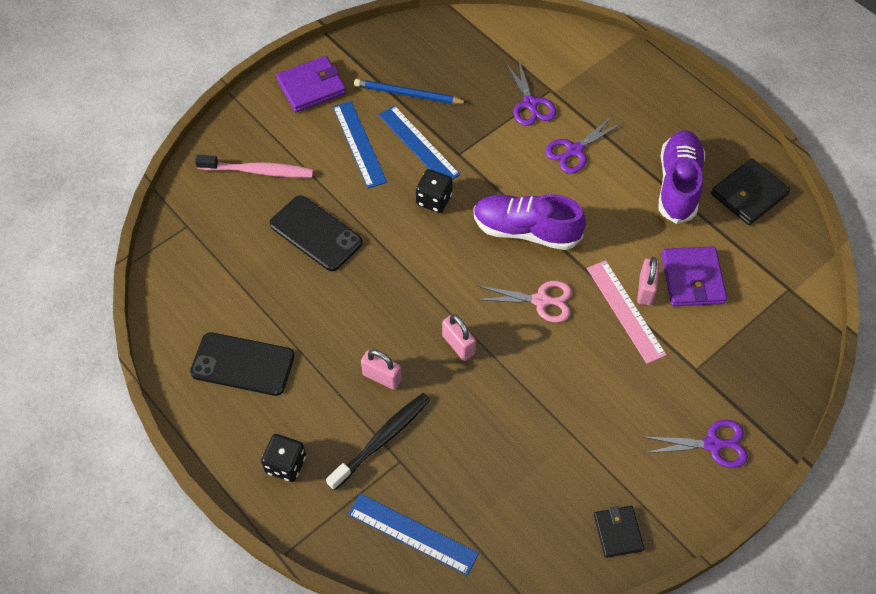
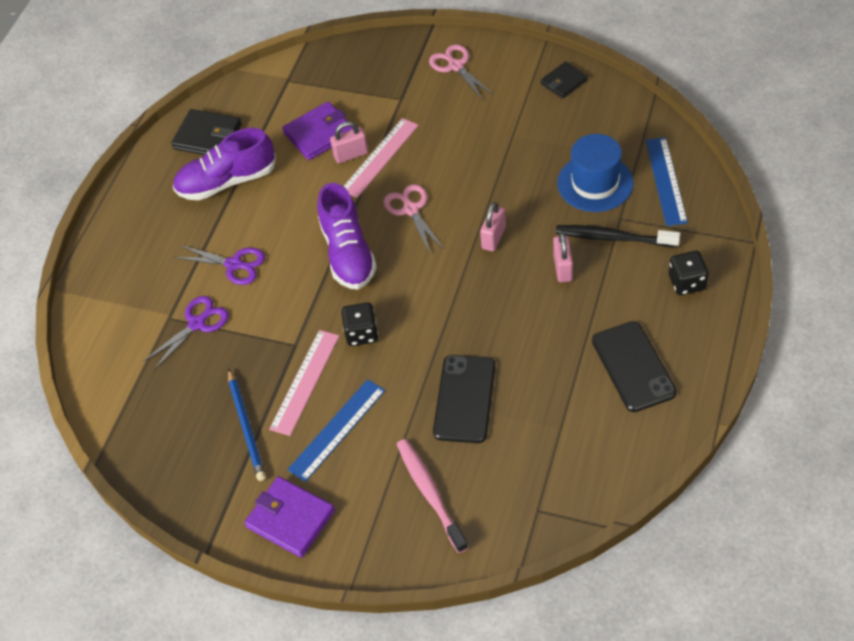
camera: 115 degrees left, 5 degrees down
blue ruler [379,105,460,180] -> pink ruler [269,330,339,436]
purple scissors [644,420,748,468] -> pink scissors [429,44,494,101]
none -> blue hat [557,134,634,212]

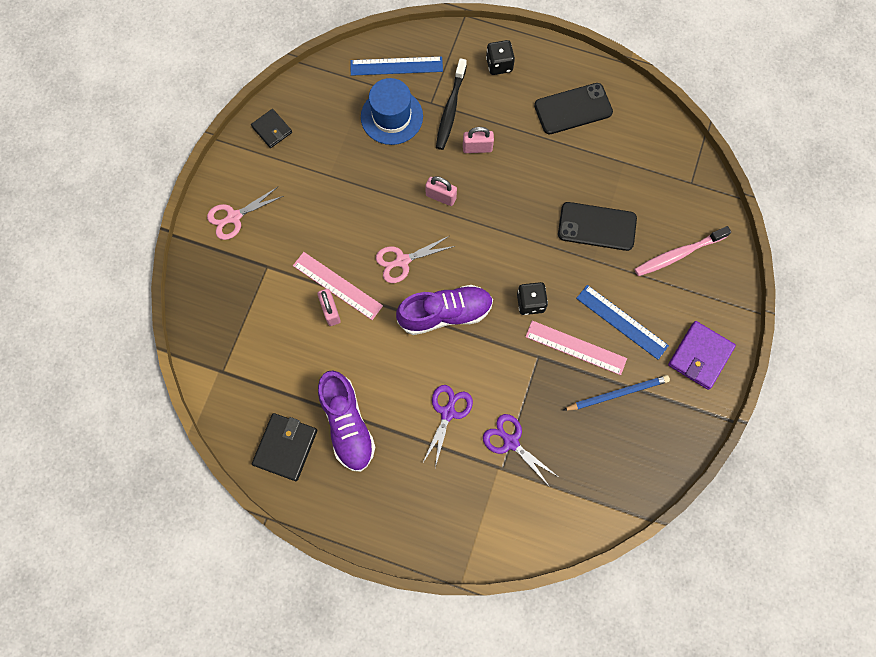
camera: 95 degrees left, 20 degrees up
purple wallet [282,101,353,160] -> none

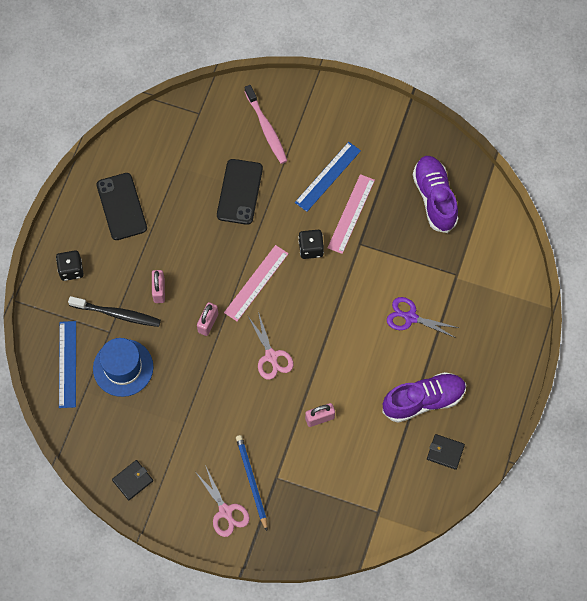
camera: 90 degrees left, 5 degrees down
black wallet [252,413,317,481] -> black wallet [427,434,465,470], size x0.65
pink ruler [293,252,383,320] -> pink ruler moved to [224,245,289,321]
purple shoe [396,285,493,335] -> purple shoe moved to [413,156,458,233]
purple scissors [483,414,557,487] -> none
blue pencil [563,375,670,411] -> blue pencil moved to [236,435,267,531]
purple wallet [668,321,736,390] -> none

